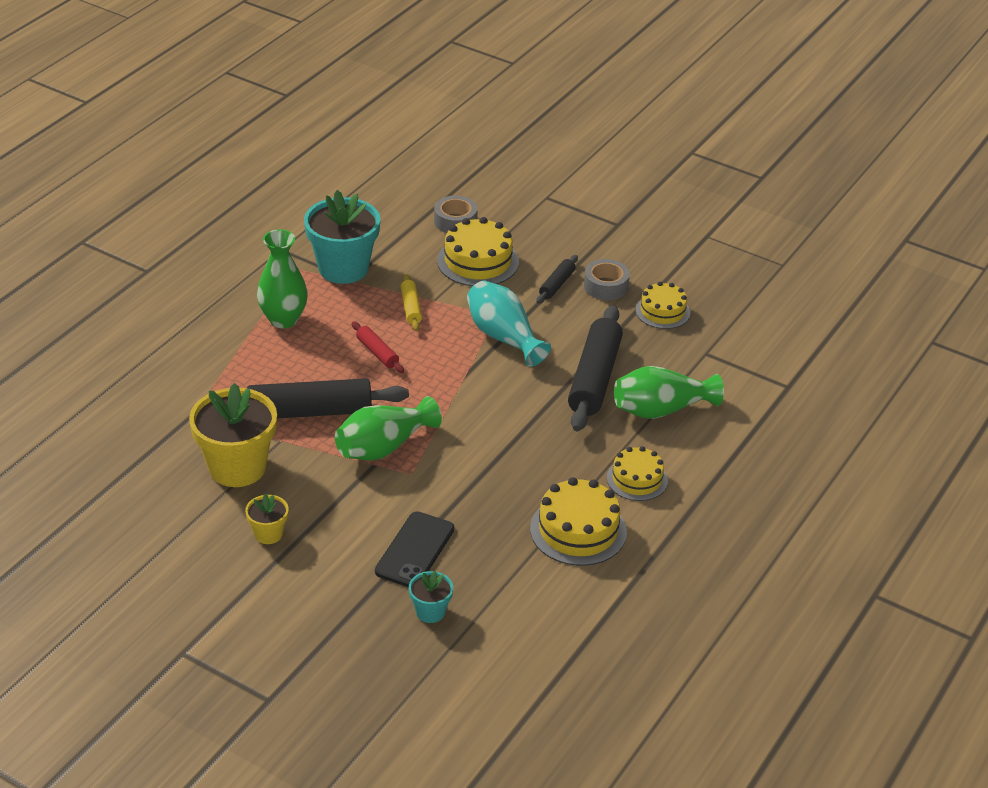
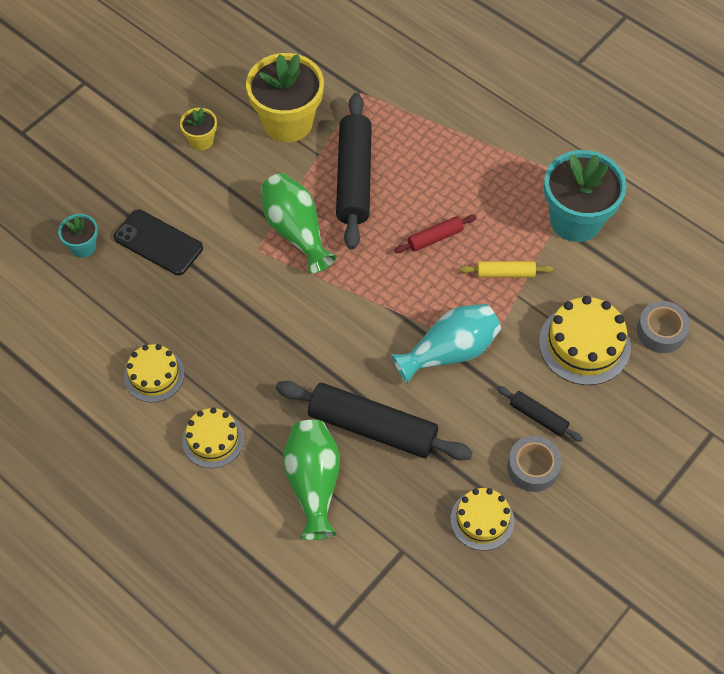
camera: 100 degrees right, 20 degrees up
green vase [257,229,308,328] -> none
yellow cake [530,477,627,566] -> yellow cake [124,344,184,402], size x0.65

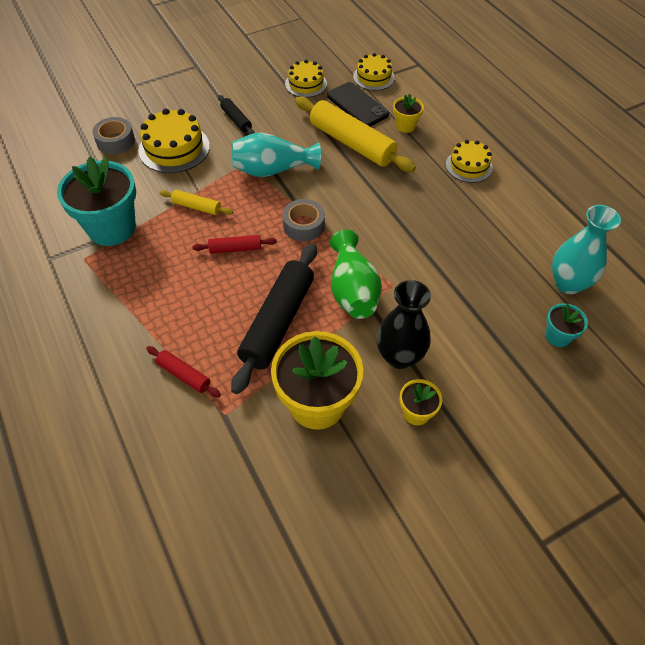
camera: 160 degrees left, 5 degrees down
black phone [114,209,203,275] -> black phone moved to [327,82,389,127]
yellow cake [124,344,184,402] -> yellow cake moved to [353,53,395,91]
black rolling pin [276,381,473,460] -> yellow rolling pin [295,97,416,172]
green vase [283,420,340,540] -> yellow flower pot [393,94,424,133]
grey tape [507,436,562,492] -> grey tape moved to [282,199,325,241]
none -> red rolling pin [146,346,221,397]
none -> black vase [376,280,431,369]
none -> turquoise vase [552,205,621,294]

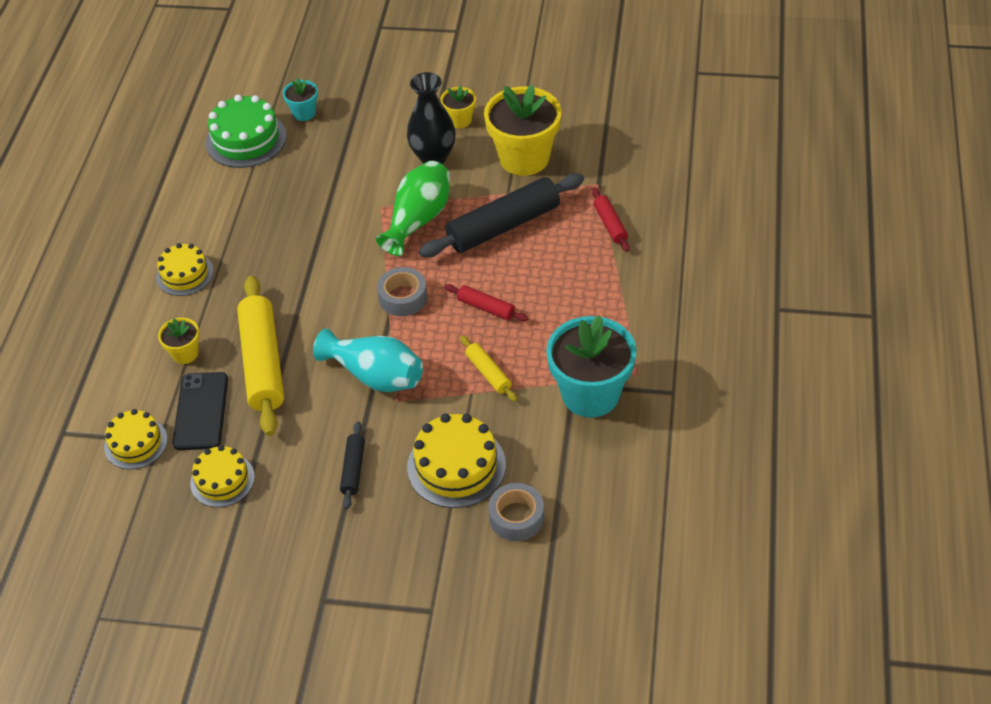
camera: 140 degrees left, 5 degrees down
turquoise vase [552,205,621,294] -> green cake [205,95,287,168]

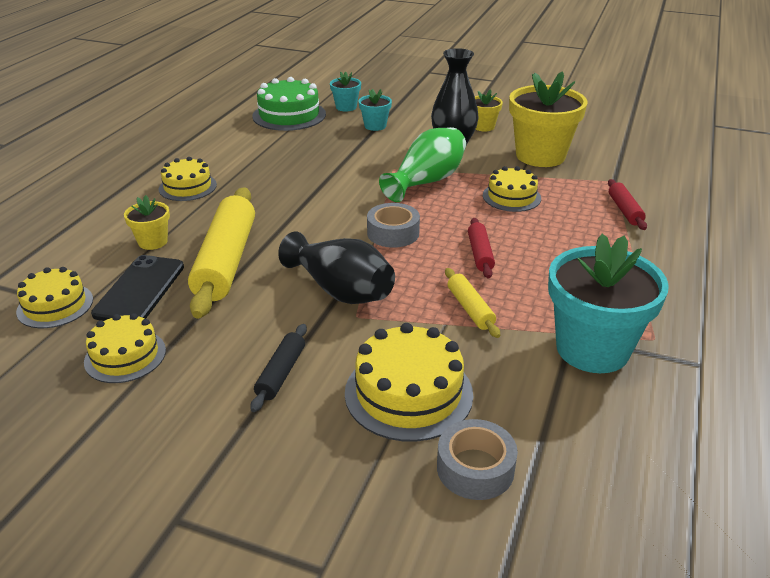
camera: 10 degrees right, 15 degrees down
turquoise vase [313,328,423,392] -> black vase [278,231,395,304]
black rolling pin [419,173,584,258] -> yellow cake [483,166,541,212]
red rolling pin [444,284,528,322] -> red rolling pin turned 45 degrees clockwise [468,218,495,278]
none -> turquoise flower pot [359,89,392,131]

